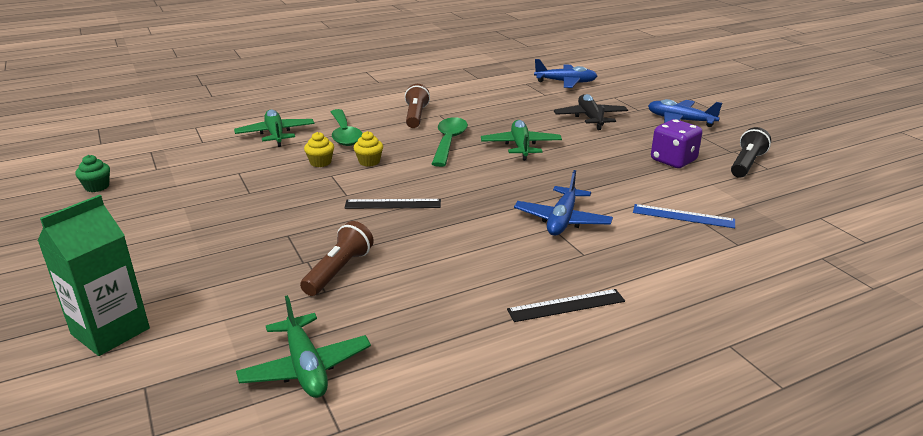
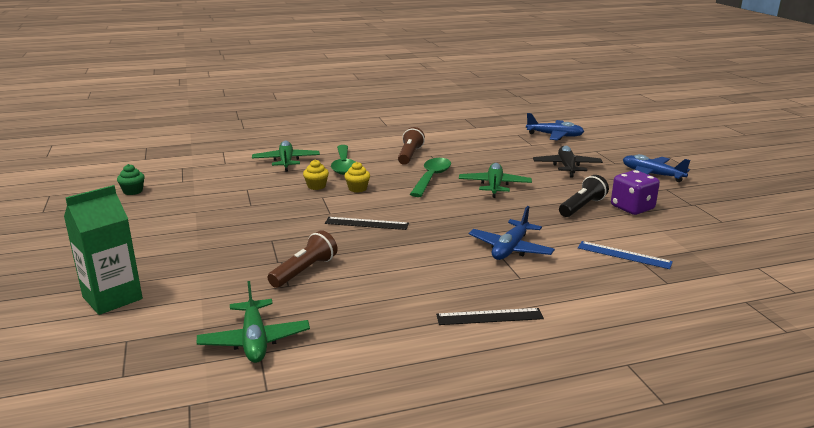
camera: 10 degrees right, 5 degrees down
black flashlight [731,127,771,178] -> black flashlight moved to [559,175,609,217]

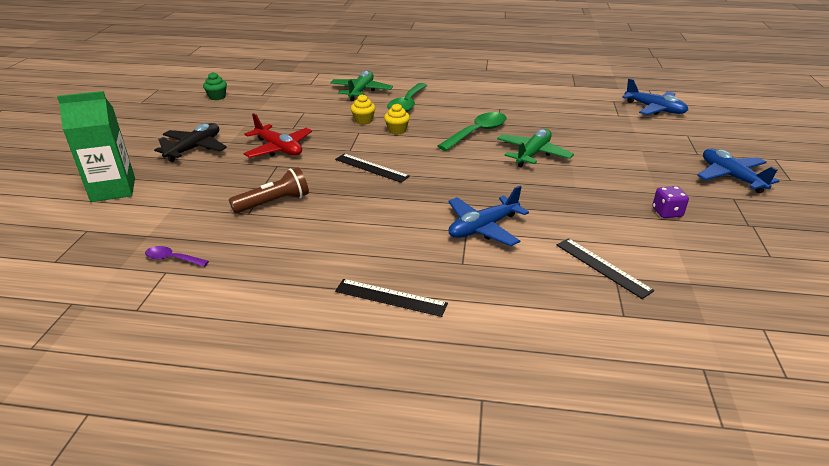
camera: 25 degrees right, 10 degrees up
green plane [197,281,310,363] -> purple spoon [145,246,209,267]
brown flashlight [398,127,425,165] -> none
black plane [533,146,603,178] -> black plane moved to [154,123,227,162]
black flashlight [559,175,609,217] -> none
blue ruler [578,241,673,269] -> black ruler [556,238,654,299]
purple dice [611,170,660,215] -> purple dice [652,186,689,218], size x0.61
none -> red plane [243,113,312,158]

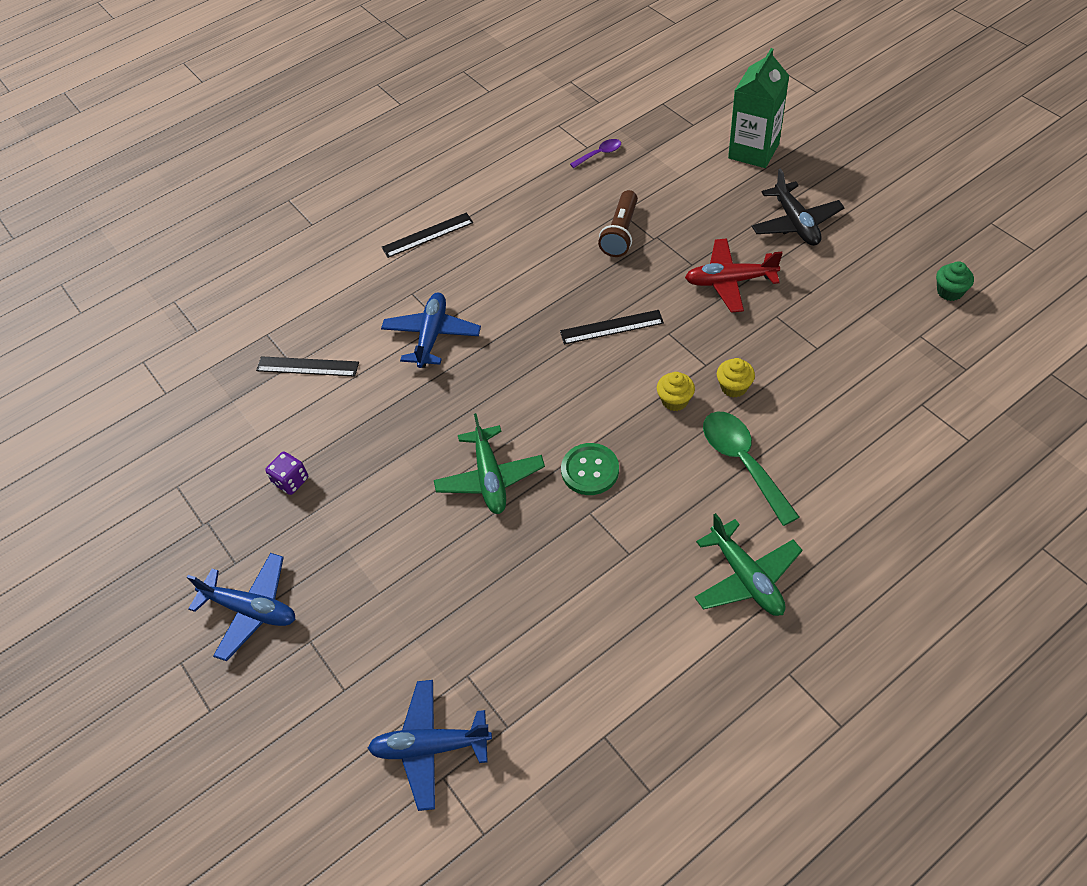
camera: 140 degrees right, 20 degrees up
green plane [330,71,393,101] -> green plane moved to [695,513,803,616]
green spoon [438,112,506,151] -> green button [561,443,619,495]

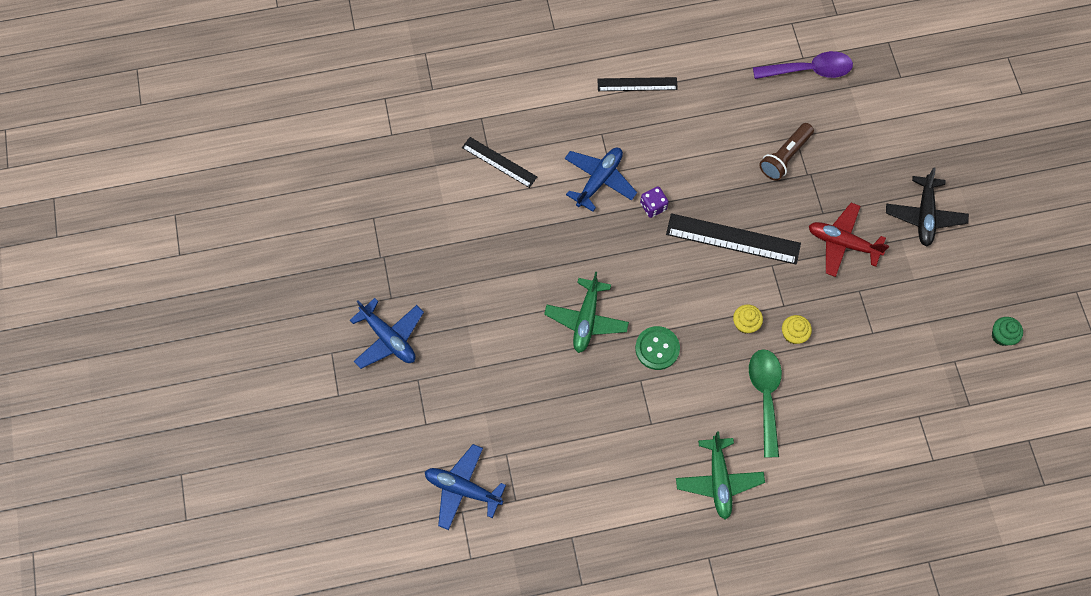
camera: 20 degrees right, 15 degrees up
purple dice [265,452,308,495] -> purple dice moved to [640,186,669,218]
black ruler [560,310,664,345] -> black ruler [666,213,801,265], size x1.59
purple spoon [570,139,621,168] -> purple spoon [753,51,853,79], size x1.94
green carton [728,48,789,168] -> none

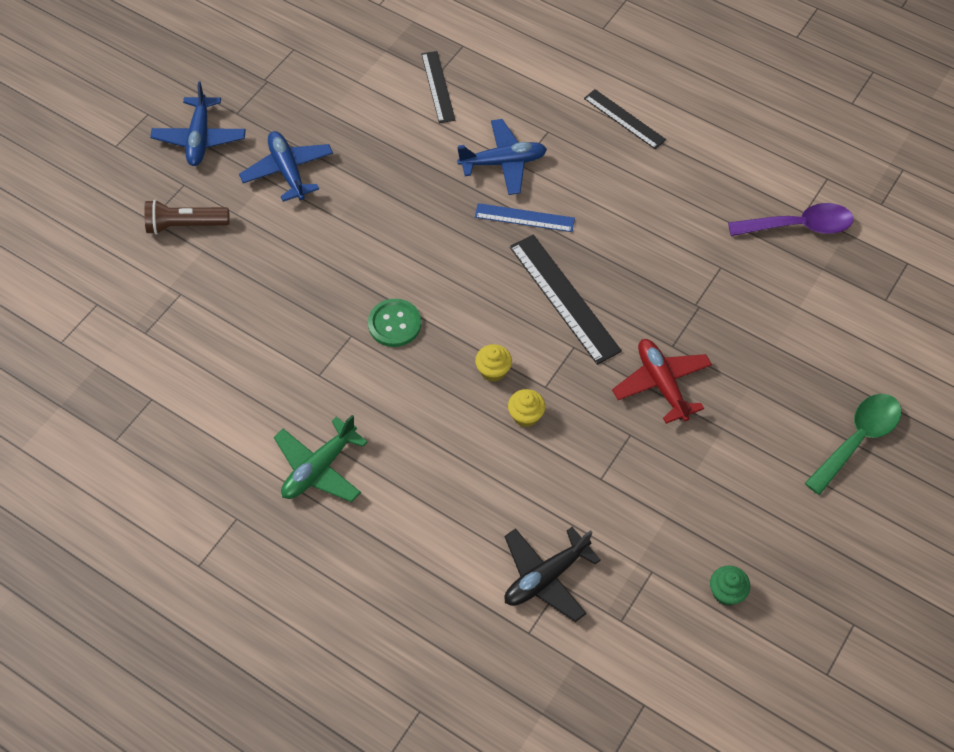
camera: 45 degrees right, 10 degrees down
blue plane [425,444,506,530] -> blue plane moved to [239,131,333,202]
green plane [544,272,629,353] -> none
purple dice [640,186,669,218] -> blue ruler [475,203,575,232]
green spoon [749,349,782,458] -> green spoon moved to [805,394,901,495]
purple spoon [753,51,853,79] -> purple spoon turned 45 degrees counterclockwise [728,203,853,236]
brown flashlight [759,123,814,181] -> brown flashlight moved to [144,200,230,234]
black plane [886,167,969,247] -> black plane moved to [504,527,601,622]

